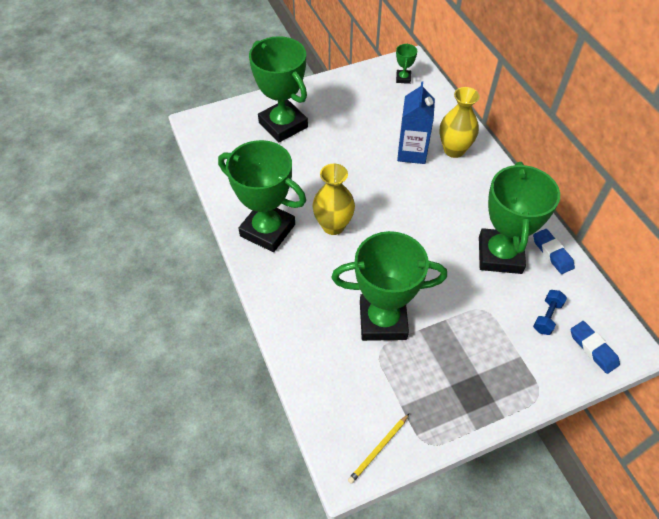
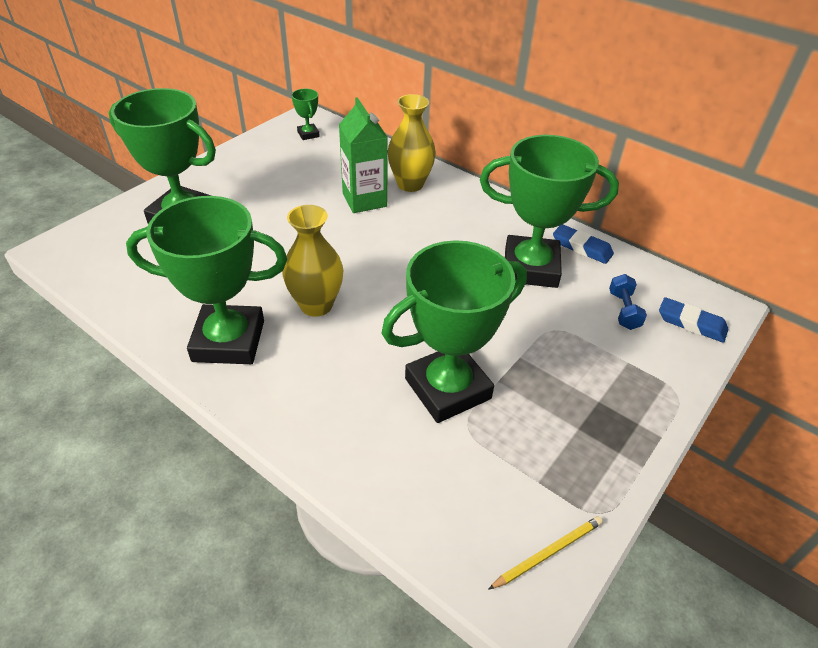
camera: 30 degrees left, 10 degrees down
yellow pencil [348,414,409,484] -> yellow pencil turned 135 degrees counterclockwise [488,516,603,590]
blue carton [397,81,435,164] -> green carton [339,97,388,213]
green trophy [479,162,560,274] -> green trophy turned 60 degrees counterclockwise [480,135,619,288]

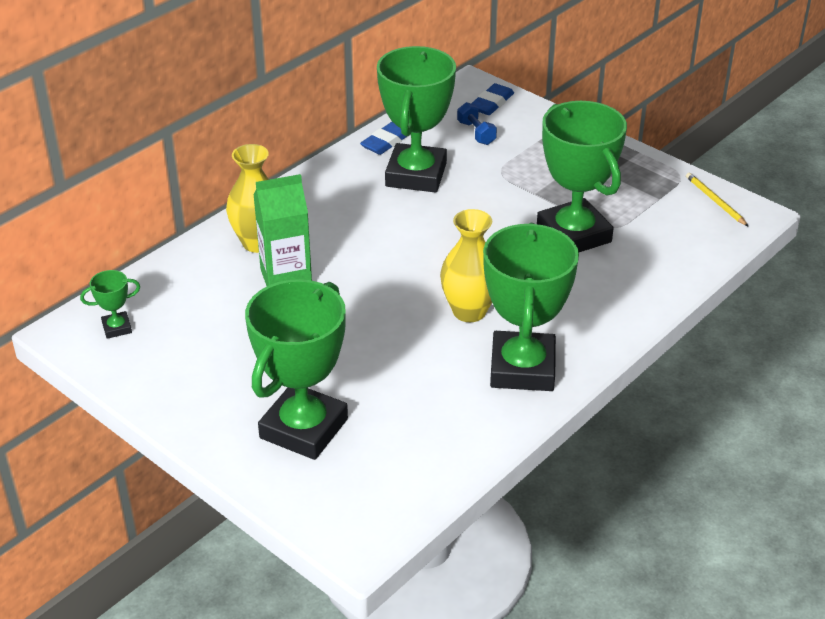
camera: 85 degrees left, 5 degrees down
blue dumbbell [609,274,647,330] -> blue dumbbell turned 60 degrees clockwise [457,102,497,145]

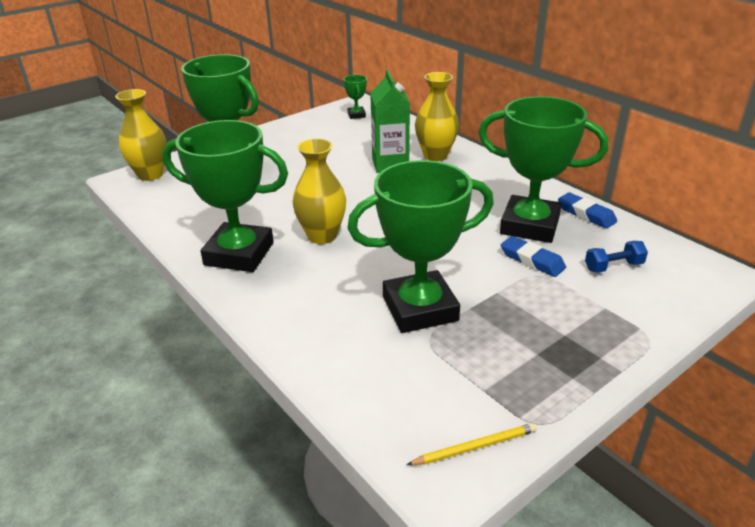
camera: 100 degrees right, 5 degrees down
blue eraser [471,83,514,115] -> blue eraser moved to [501,236,566,277]
none -> yellow vase [115,89,167,181]

